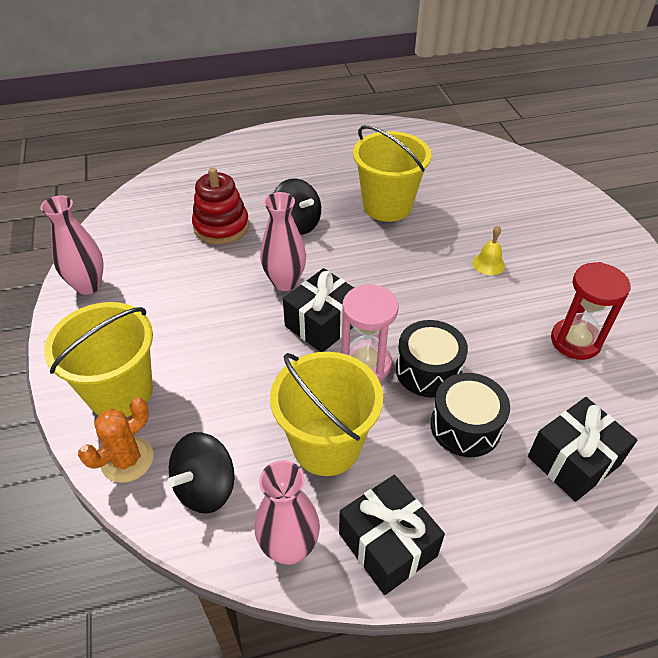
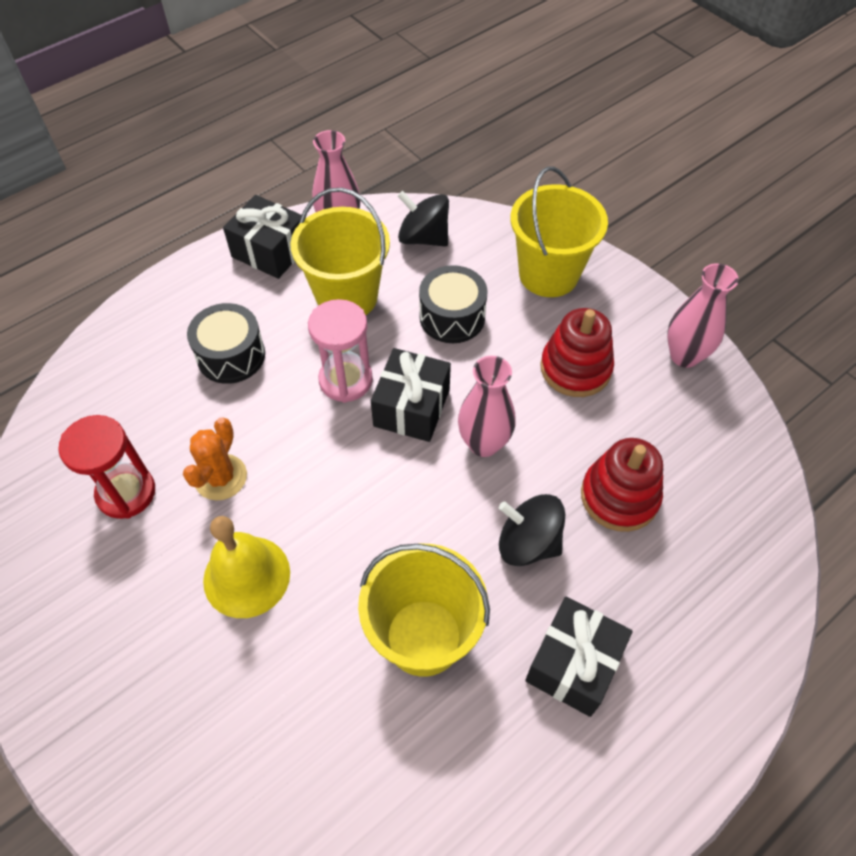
camera: 155 degrees right, 10 degrees up
orange cactus [78,397,153,483] -> orange cactus moved to [183,417,247,501]
black spinning top [167,432,235,514] -> black spinning top turned 75 degrees counterclockwise [398,191,449,247]
black drum [396,320,468,398] -> black drum moved to [419,265,488,343]
yellow bell [473,226,505,275] -> yellow bell [203,516,290,618], size x1.92
black gift [528,397,637,502] -> black gift moved to [525,597,633,717]
none -> red stacking toy [540,308,614,397]

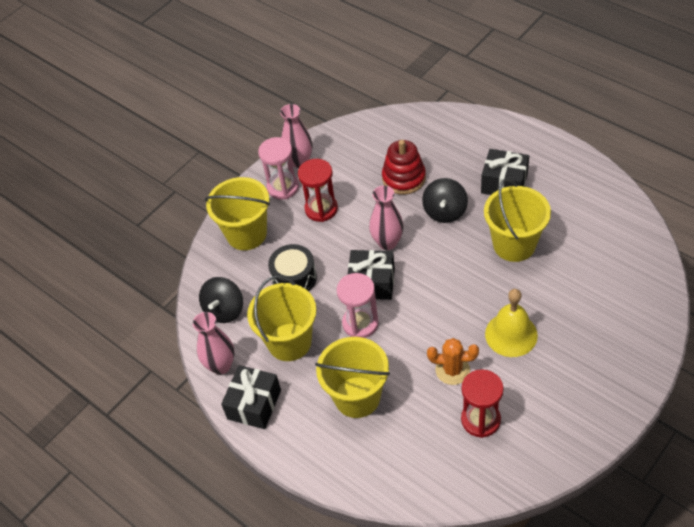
camera: 95 degrees left, 5 degrees down
black drum [187,303,265,384] -> yellow bucket [315,337,390,418]
red stacking toy [540,308,614,397] -> red hourglass [298,159,338,222]
none -> pink hourglass [258,137,299,200]

